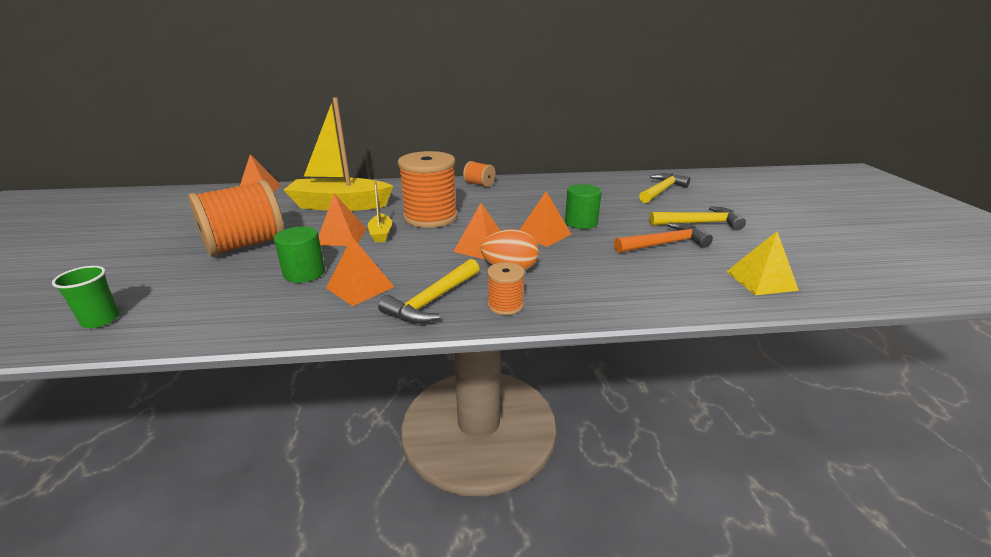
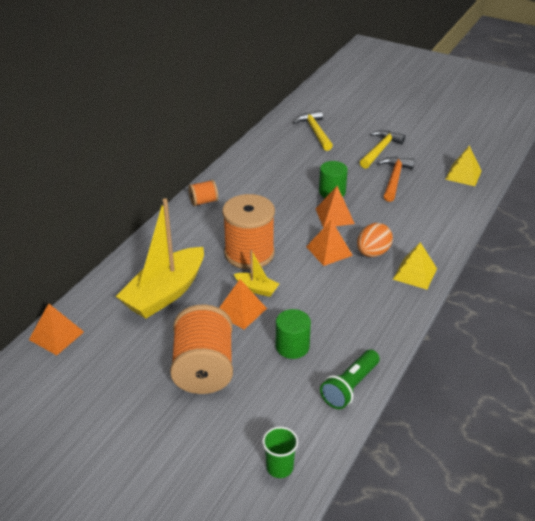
camera: 55 degrees left, 10 degrees up
orange pyramid [326,237,394,306] -> none
yellow hammer [378,259,480,324] -> none
orange spool [487,262,525,315] -> yellow pyramid [393,242,437,290]
none -> green flashlight [320,350,380,409]

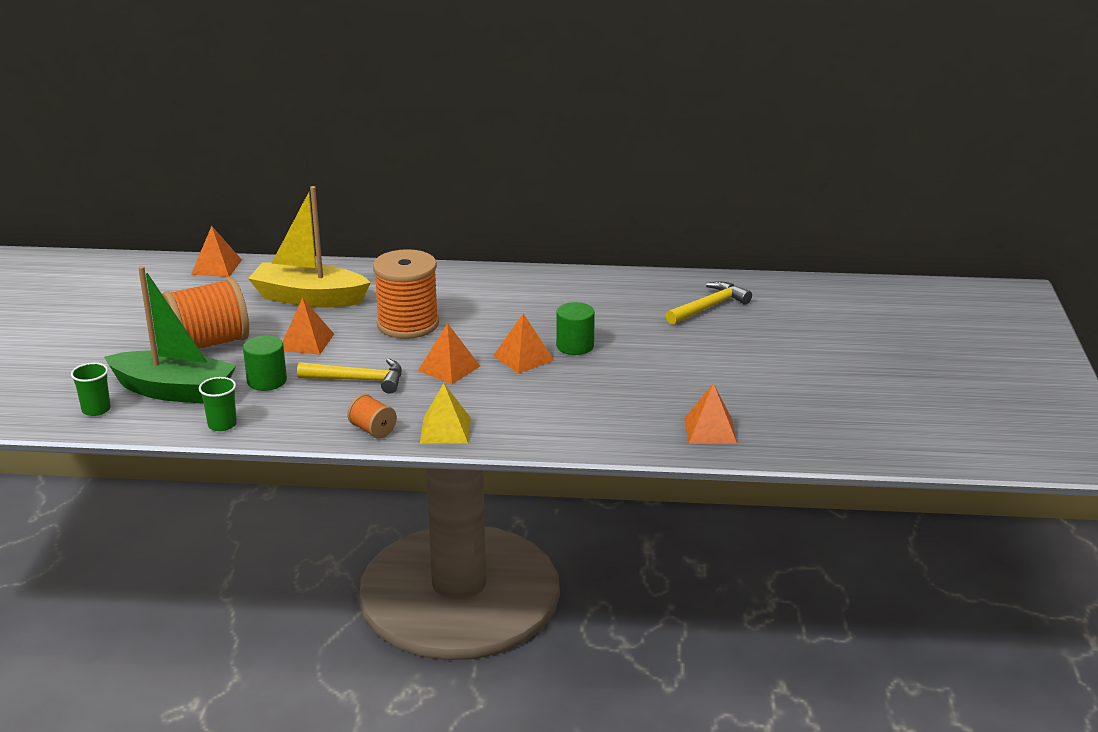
camera: 65 degrees right, 10 degrees down
orange spool [188,180,218,206] -> orange spool moved to [347,394,397,439]
yellow boat [234,250,279,297] -> none
green flashlight [320,350,380,409] -> green cup [199,377,237,431]
orange egg [357,223,393,257] -> none
yellow hammer [360,130,405,169] -> yellow hammer moved to [297,359,402,394]
orange hammer [378,157,415,202] -> none
yellow pyramid [445,145,482,186] -> orange pyramid [684,383,737,444]
none -> green boat [104,266,237,404]

